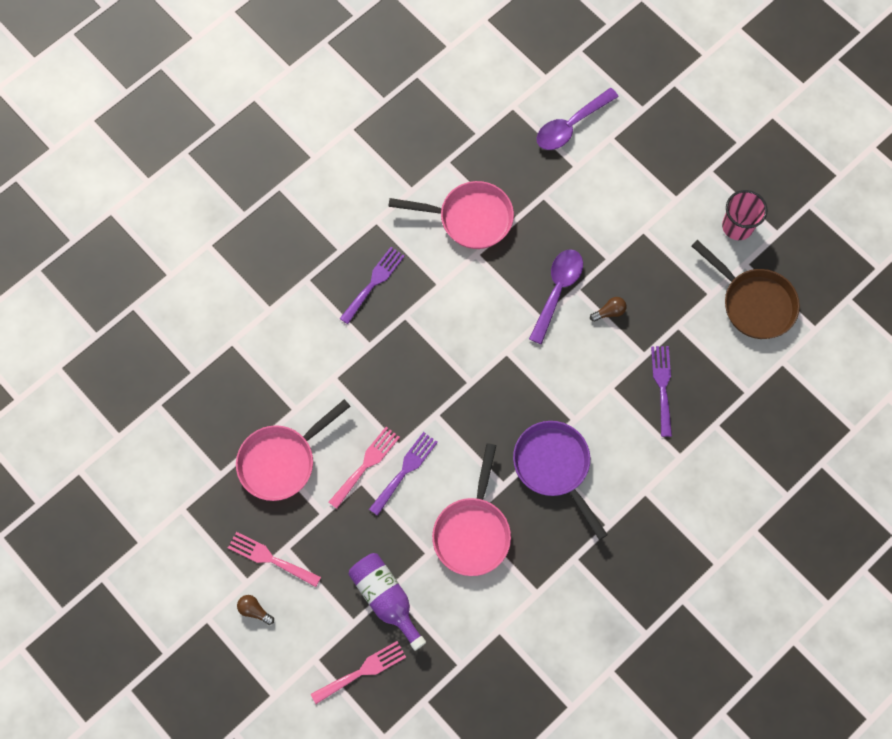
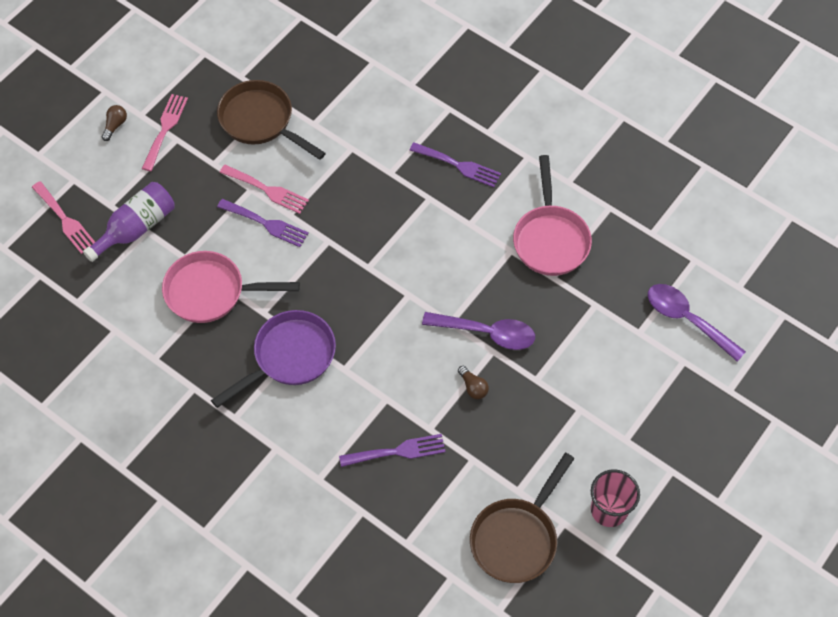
camera: 80 degrees right, 10 degrees down
pink pan [236,399,351,501] -> brown pan [217,80,326,160]

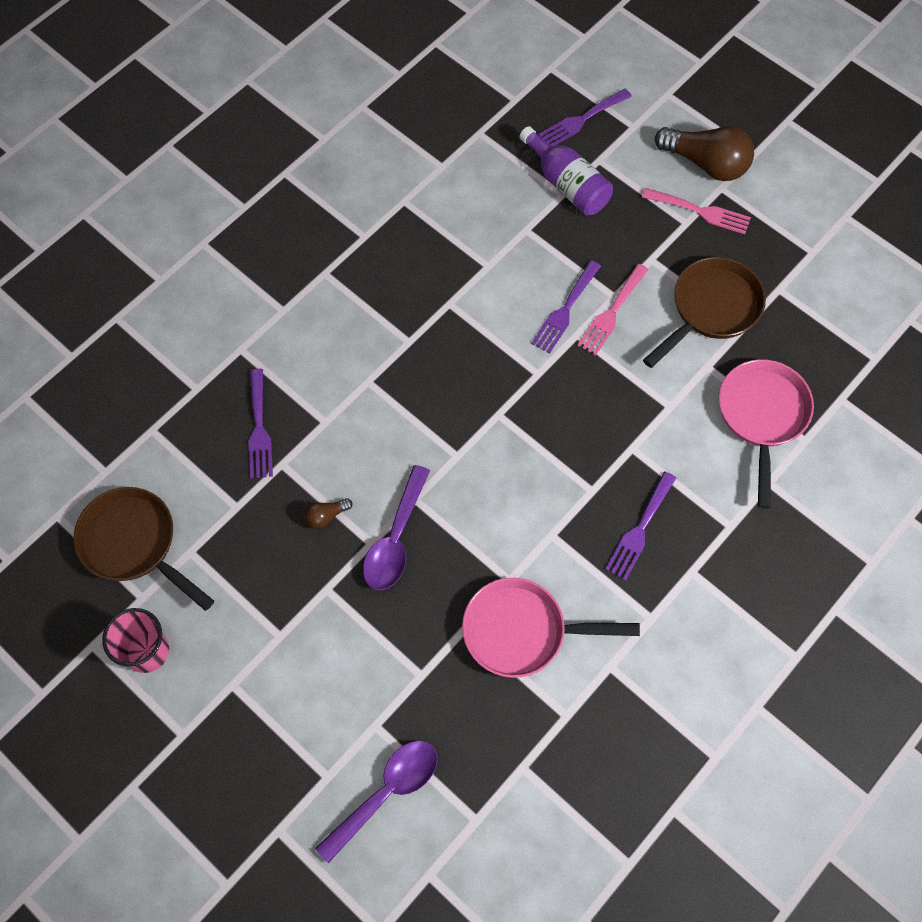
camera: 95 degrees right, 5 degrees up
pink fork [32,181,95,254] -> purple fork [538,89,632,146]
brown light bulb [102,105,127,141] -> brown light bulb [655,126,754,181], size x2.27
pink pan [162,251,300,323] -> pink pan moved to [719,359,814,509]
purple pan [211,310,336,408] -> none

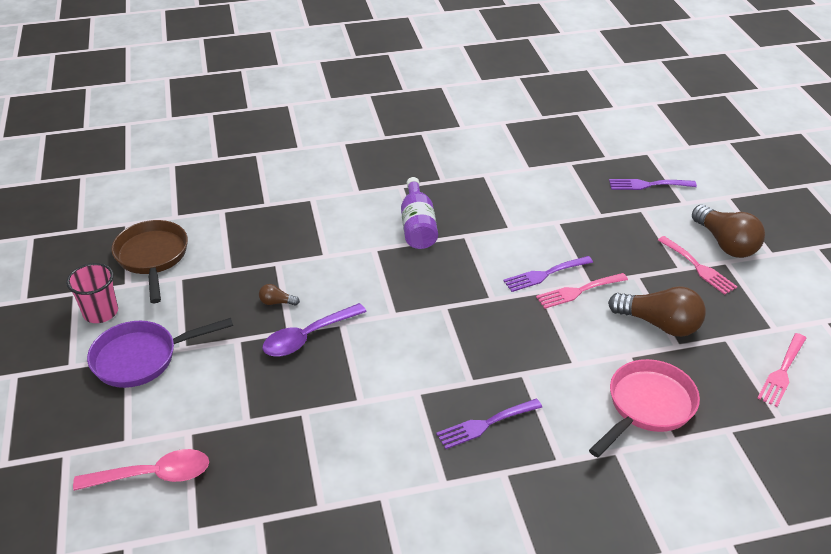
camera: 35 degrees right, 25 degrees down
purple fork [248,369,273,479] -> none
purple spoon [315,740,438,863] -> pink spoon [73,449,209,491]
pink pan [462,578,640,678] -> none
purple bottle [519,126,613,215] -> purple bottle moved to [401,177,438,249]
brown pan [643,257,766,368] -> brown light bulb [608,286,706,337]
none -> purple pan [87,318,233,388]
none -> pink fork [757,333,806,407]

